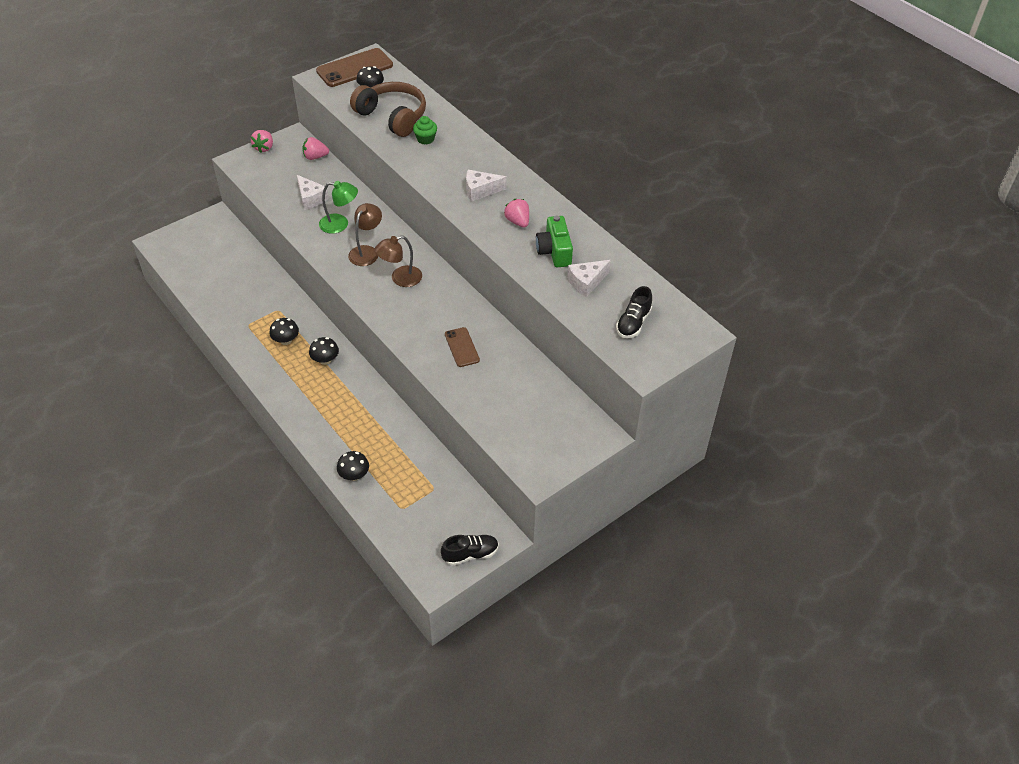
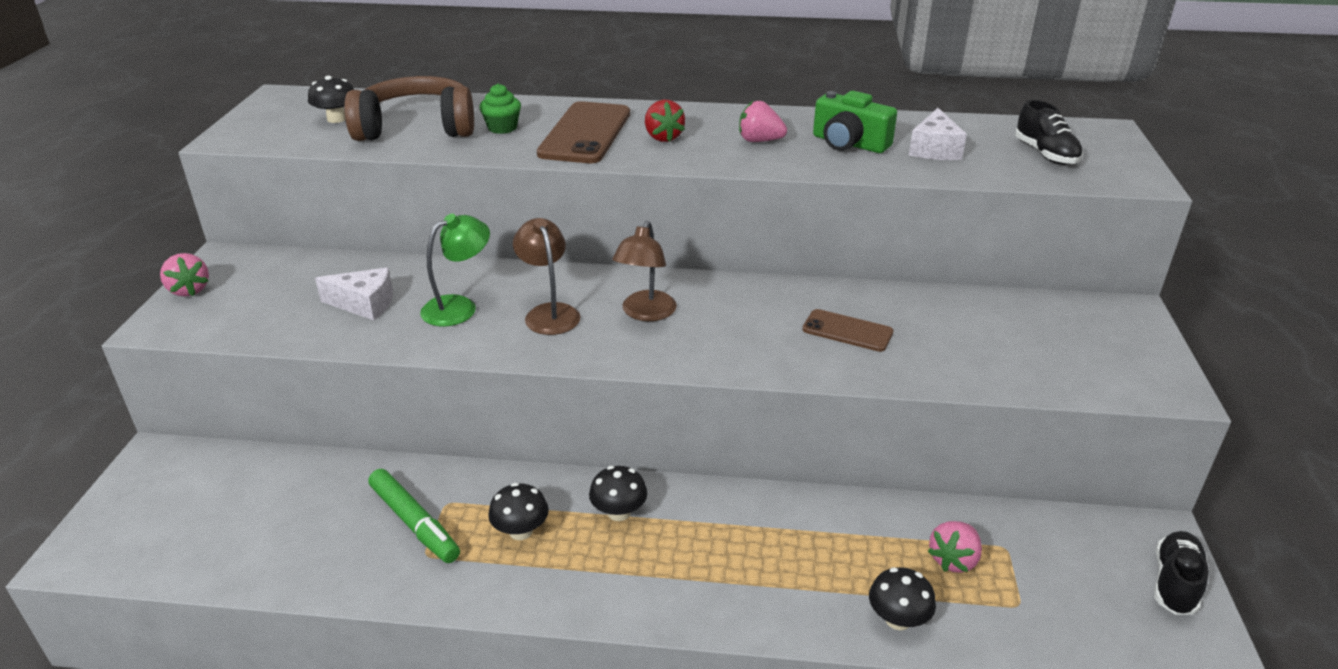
camera: 45 degrees left, 15 degrees down
pink strawberry [302,137,329,160] -> pink strawberry moved to [928,521,982,573]
brown phone [316,48,393,87] -> brown phone moved to [537,101,630,163]
white cheese [466,170,507,202] -> red strawberry [645,100,685,142]
none -> green marker [368,469,460,563]

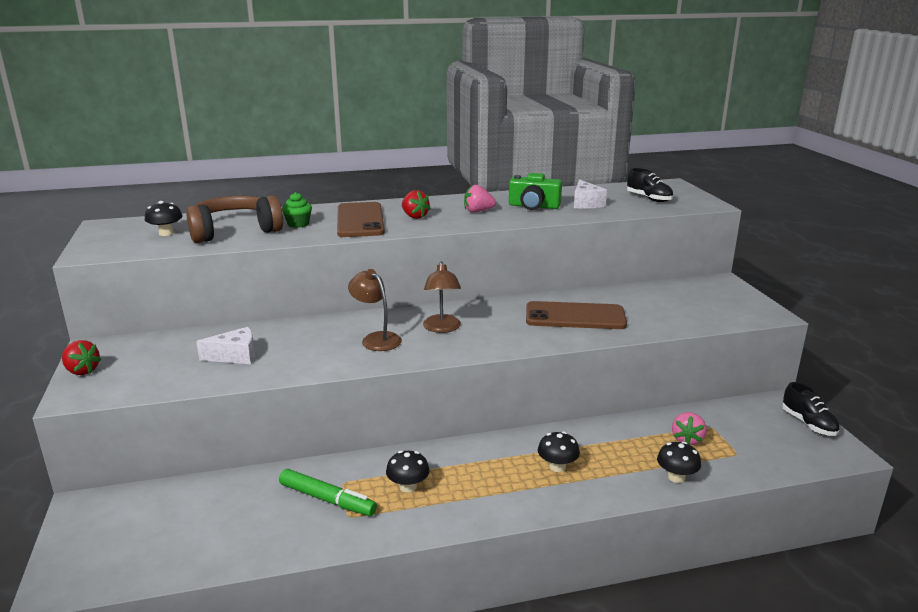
camera: 20 degrees left, 10 degrees down
pink strawberry [160,253,209,297] -> red strawberry [62,340,101,375]
green lamp [420,214,490,327] -> none
black mushroom [589,466,648,521] -> black mushroom moved to [538,432,580,472]
brown phone [802,309,894,352] -> brown phone [526,301,627,329], size x1.75
black shoe [1154,531,1209,615] -> black shoe turned 150 degrees clockwise [782,382,840,436]

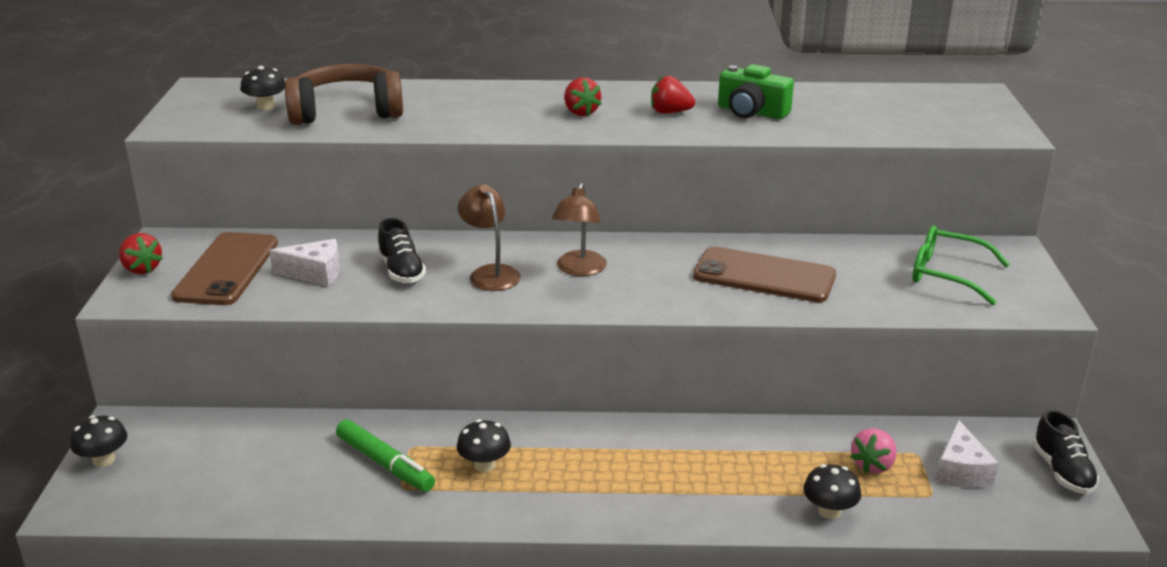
camera: 15 degrees right, 5 degrees up
green cupcake [282,192,312,228] -> none
brown phone [337,202,385,237] -> brown phone moved to [171,232,278,305]
pink strawberry [464,185,496,212] -> red strawberry [651,76,695,114]
black mushroom [538,432,580,472] -> black mushroom moved to [70,415,128,467]
white cheese [574,179,607,208] -> white cheese moved to [936,420,999,488]
black shoe [627,168,673,202] -> black shoe moved to [378,218,426,283]
none -> green glasses [913,226,1010,305]

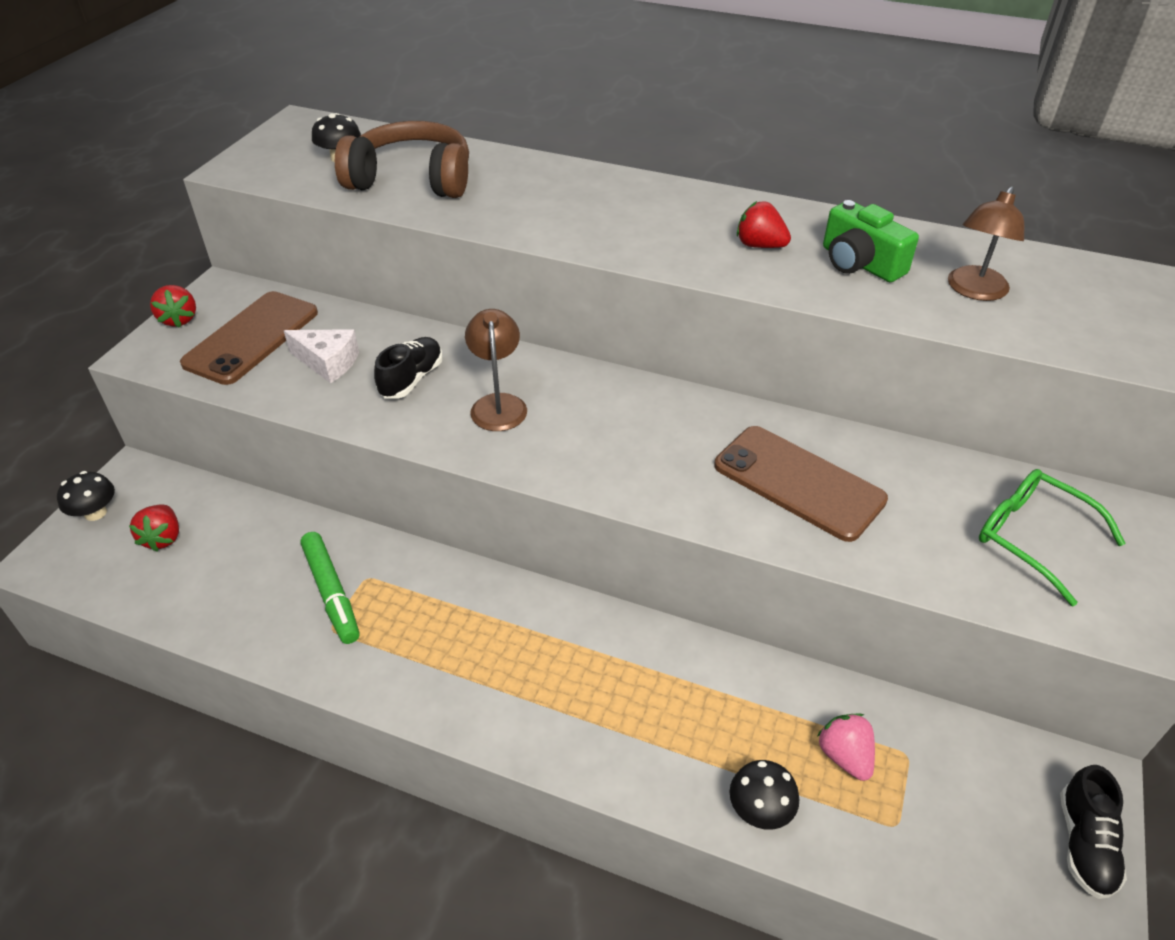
camera: 20 degrees right, 15 degrees up
black shoe [378,218,426,283] -> black shoe turned 150 degrees counterclockwise [374,337,443,399]
black mushroom [457,419,511,472] -> none
brown lamp [552,183,607,276] -> brown lamp moved to [948,186,1024,301]
red strawberry [564,78,601,116] -> red strawberry moved to [129,505,179,552]
pink strawberry [850,428,897,473] -> pink strawberry turned 105 degrees clockwise [817,713,875,781]
white cheese [936,420,999,488] -> none

